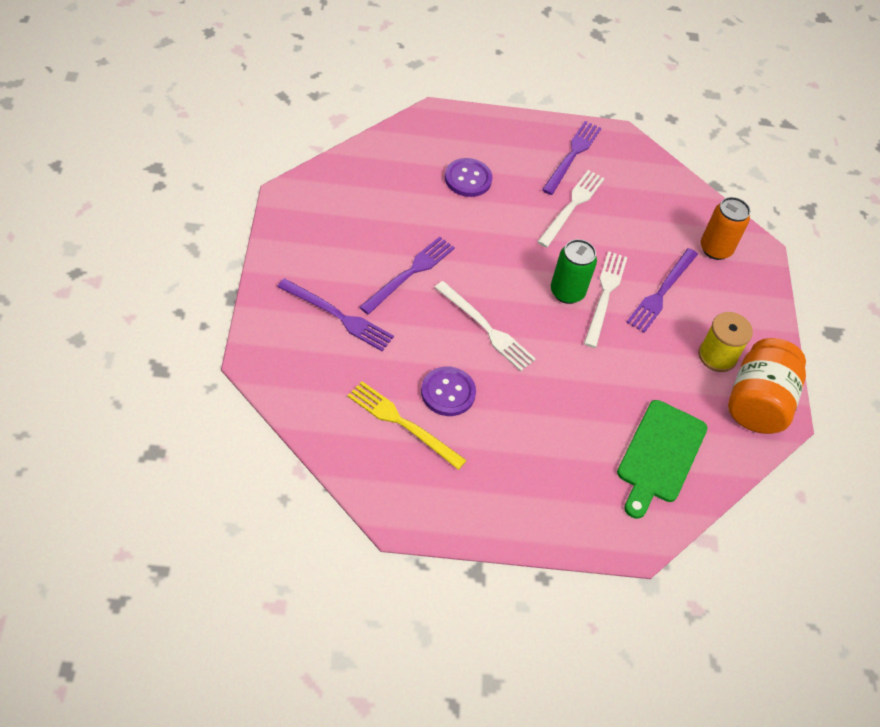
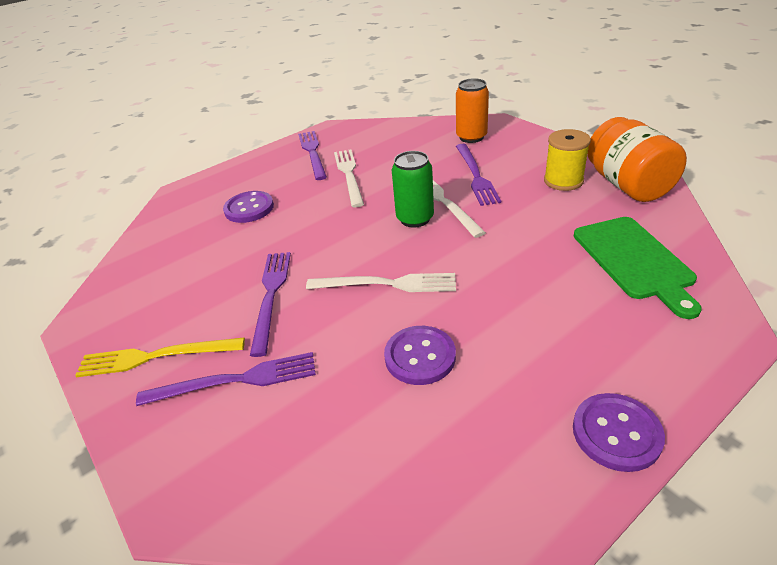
camera: 30 degrees left, 15 degrees down
yellow fork [347,381,467,470] -> yellow fork moved to [75,338,245,377]
none -> purple button [573,393,665,472]

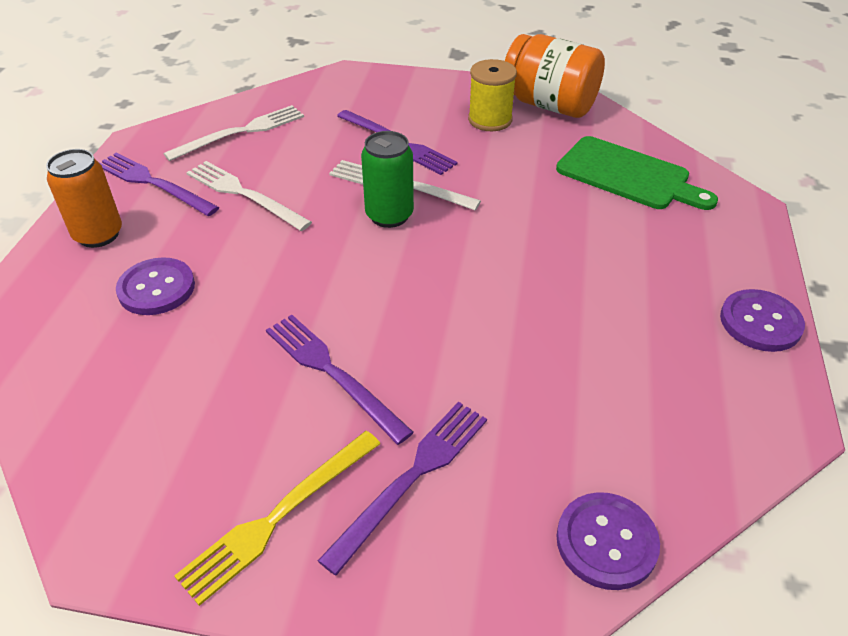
camera: 45 degrees left, 5 degrees up
white fork [306,273,456,292] -> white fork moved to [163,105,304,161]
purple button [384,326,456,385] -> purple button moved to [556,492,660,590]
orange can [456,78,489,143] -> orange can moved to [46,149,122,248]

